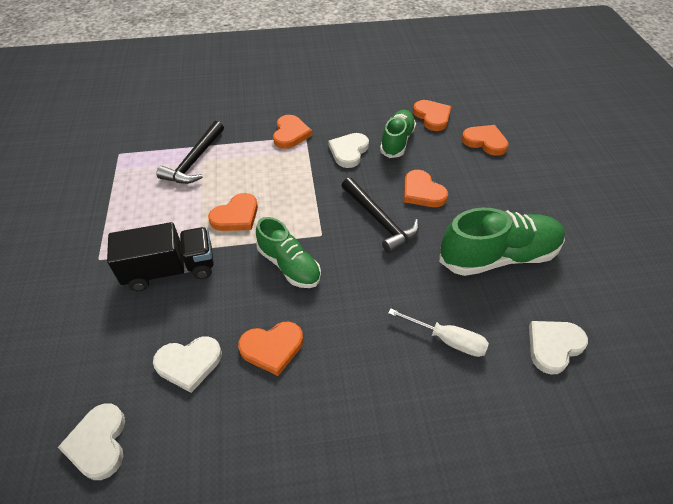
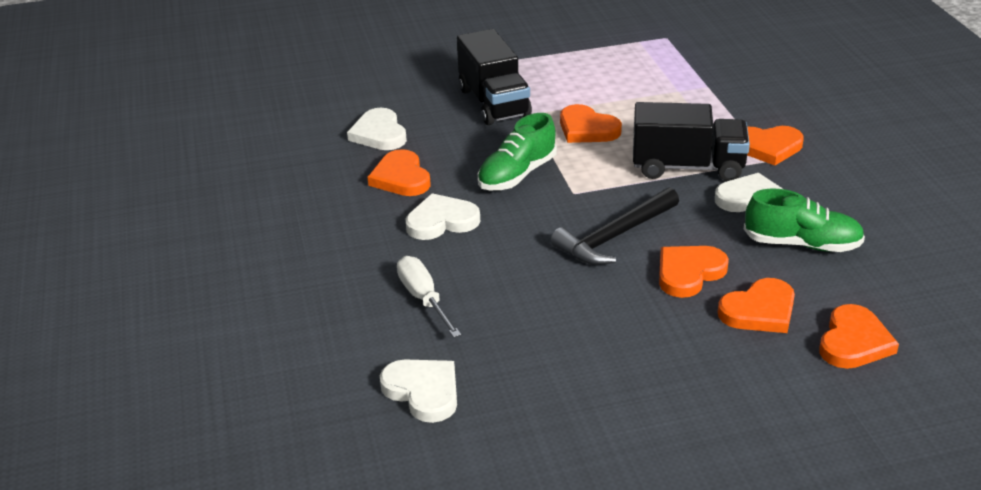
camera: 85 degrees right, 15 degrees down
white heart [58,403,125,480] -> white heart moved to [405,193,480,240]
black hammer [156,121,224,184] -> none
white screwdriver [388,308,489,357] -> white screwdriver turned 135 degrees clockwise [397,256,461,338]
orange heart [413,100,451,131] -> orange heart moved to [718,278,795,333]
green shoe [439,208,565,276] -> none
none -> black truck [633,102,750,181]

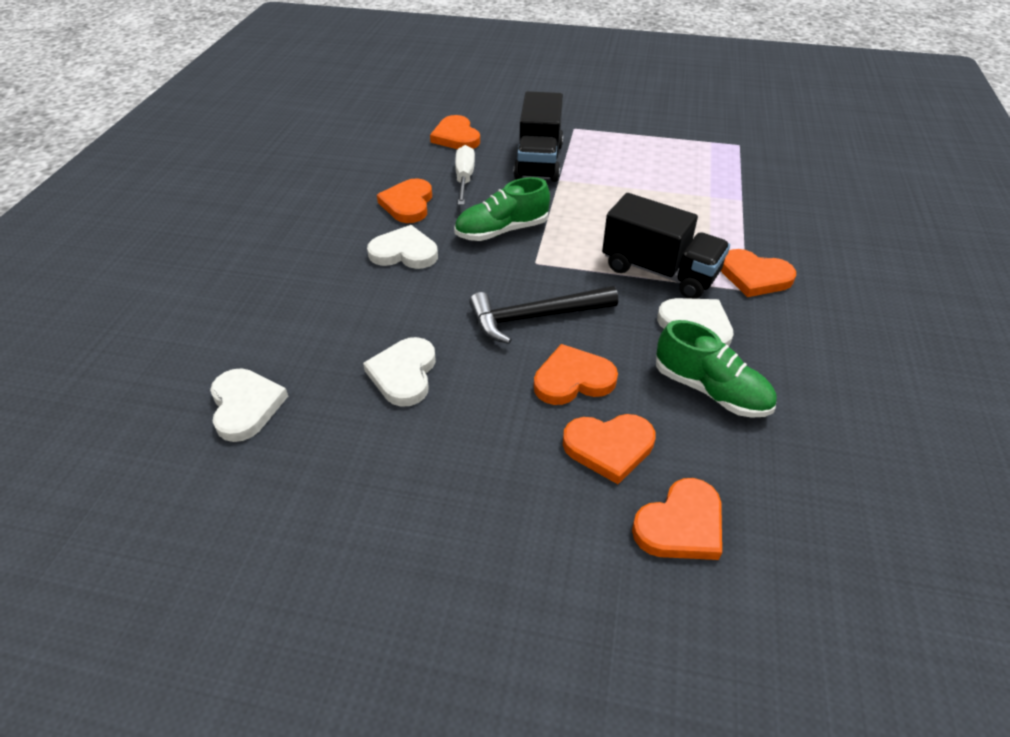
camera: 25 degrees right, 10 degrees up
white heart [347,108,407,150] -> white heart moved to [363,337,436,407]
white screwdriver [397,256,461,338] -> white screwdriver moved to [455,145,475,205]
orange heart [560,104,622,143] -> orange heart moved to [430,115,480,149]

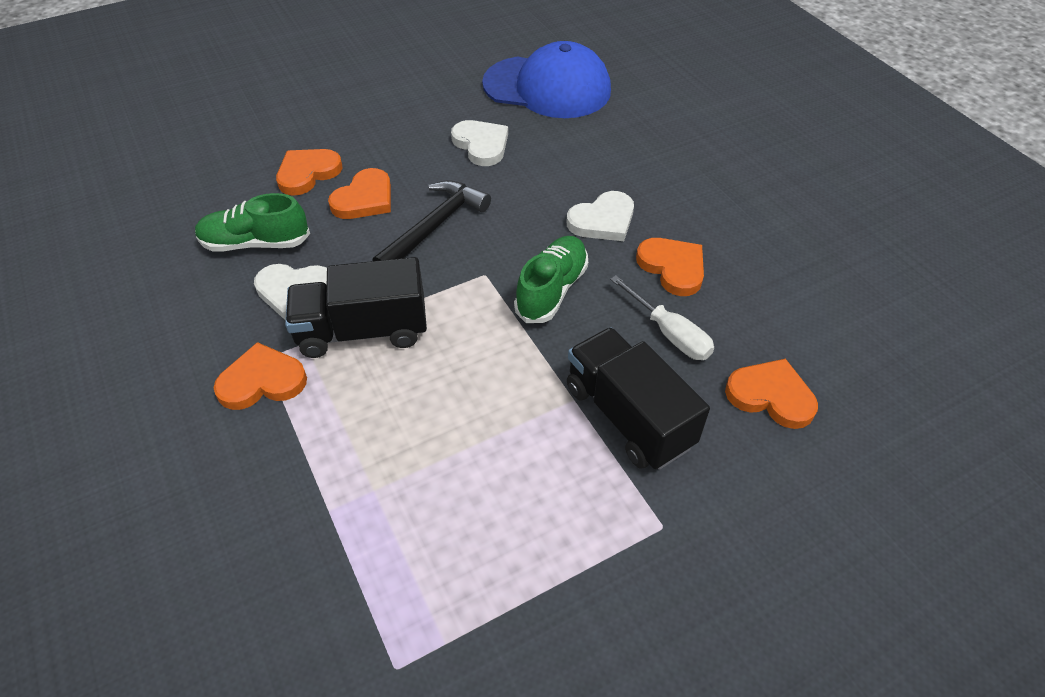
camera: 140 degrees right, 5 degrees up
white heart [210,368,288,442] -> blue cap [482,41,611,118]
orange heart [632,478,722,560] -> none

